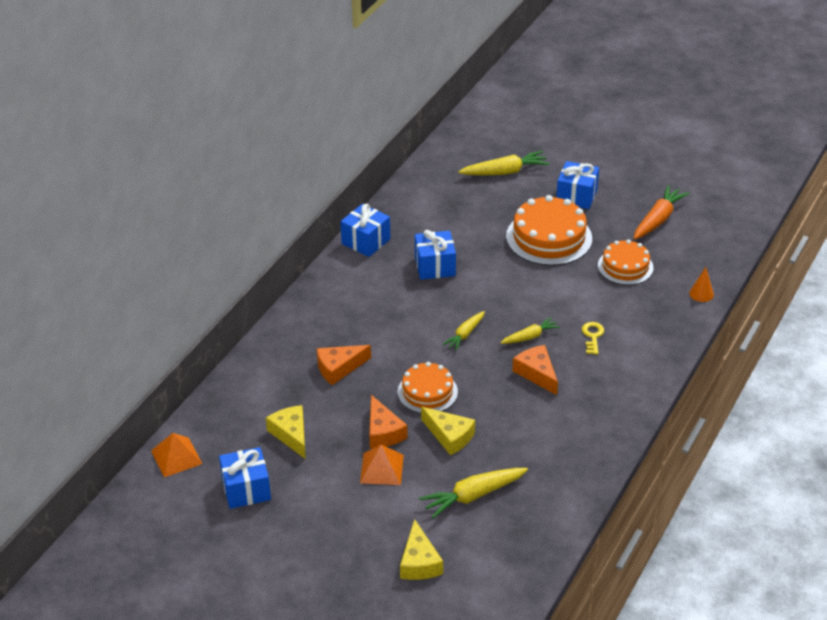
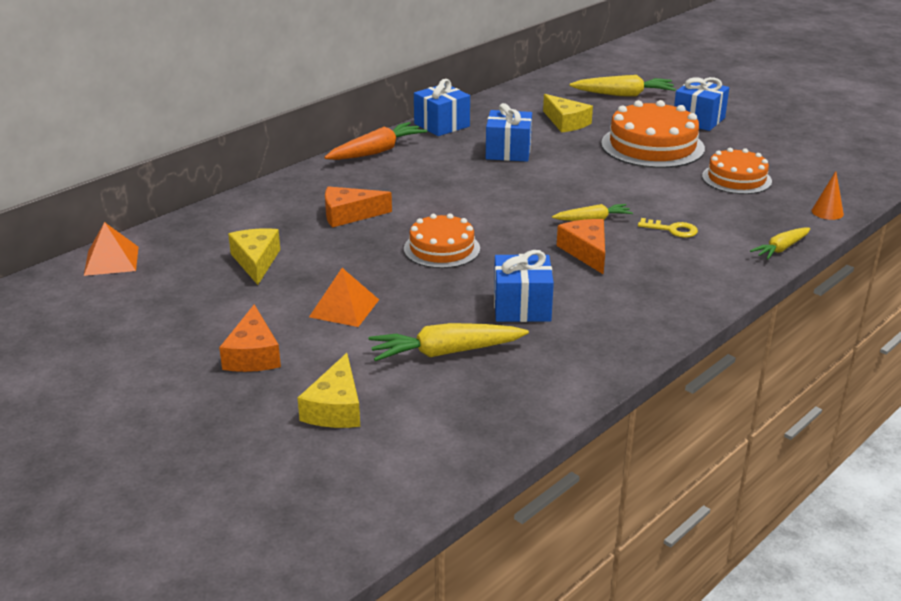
camera: 15 degrees right, 10 degrees down
blue gift [219,447,271,509] -> blue gift moved to [494,250,554,322]
orange cheese [369,395,408,448] -> orange cheese moved to [219,304,281,372]
yellow cheese [421,407,475,455] -> yellow cheese moved to [543,94,593,133]
yellow carrot [442,311,485,351] -> yellow carrot moved to [750,227,811,260]
yellow key [582,322,604,354] -> yellow key turned 90 degrees clockwise [638,218,698,238]
orange carrot [633,185,690,240] -> orange carrot moved to [324,122,427,160]

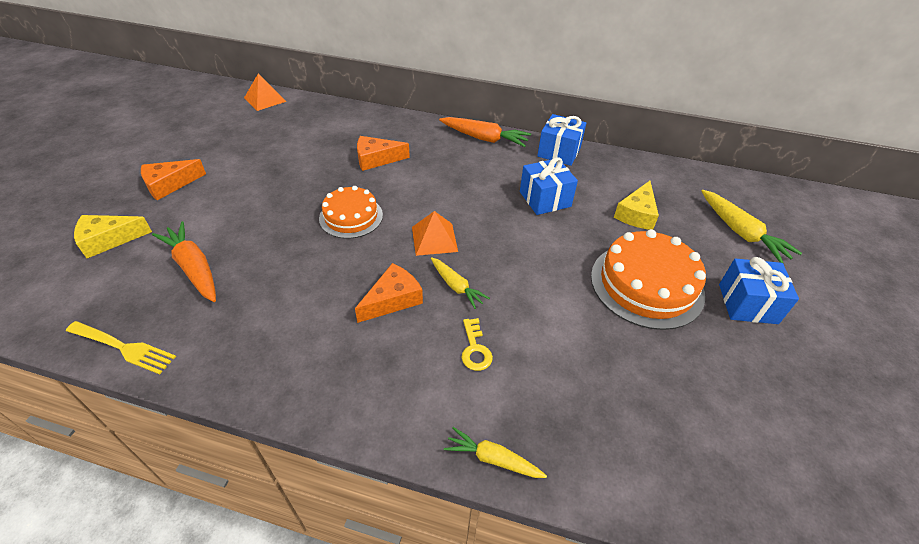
camera: 60 degrees right, 15 degrees up
yellow cheese [228,228,280,285] -> none
orange pyramid [309,268,379,327] -> orange pyramid moved to [412,211,458,256]
orange cheese [325,186,392,228] -> orange cheese turned 60 degrees counterclockwise [357,136,410,171]
yellow carrot [369,323,529,361] -> orange carrot [152,221,216,302]
blue gift [494,250,554,322] -> none
orange cake [702,148,772,194] -> none
orange cone [812,171,844,220] -> none
none -> yellow fork [66,321,176,375]

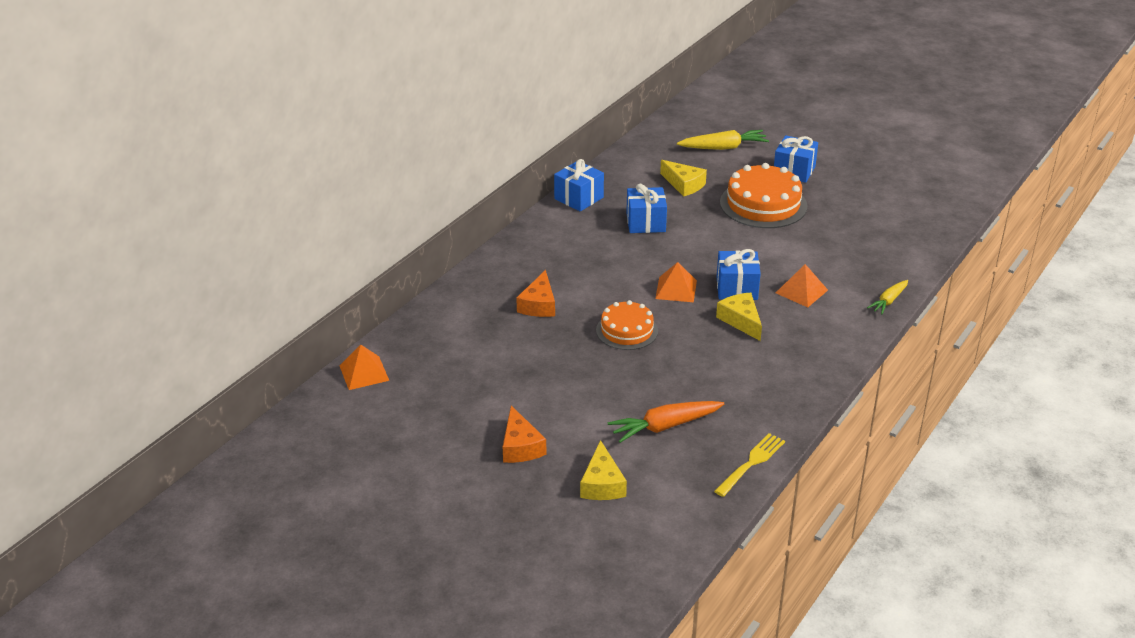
camera: 70 degrees left, 10 degrees down
orange cheese [355,263,423,323] -> yellow cheese [716,293,762,341]
yellow carrot [431,257,490,309] -> blue gift [717,249,761,300]
orange carrot [439,117,531,147] -> none
yellow key [461,318,493,371] -> orange pyramid [776,264,828,307]

